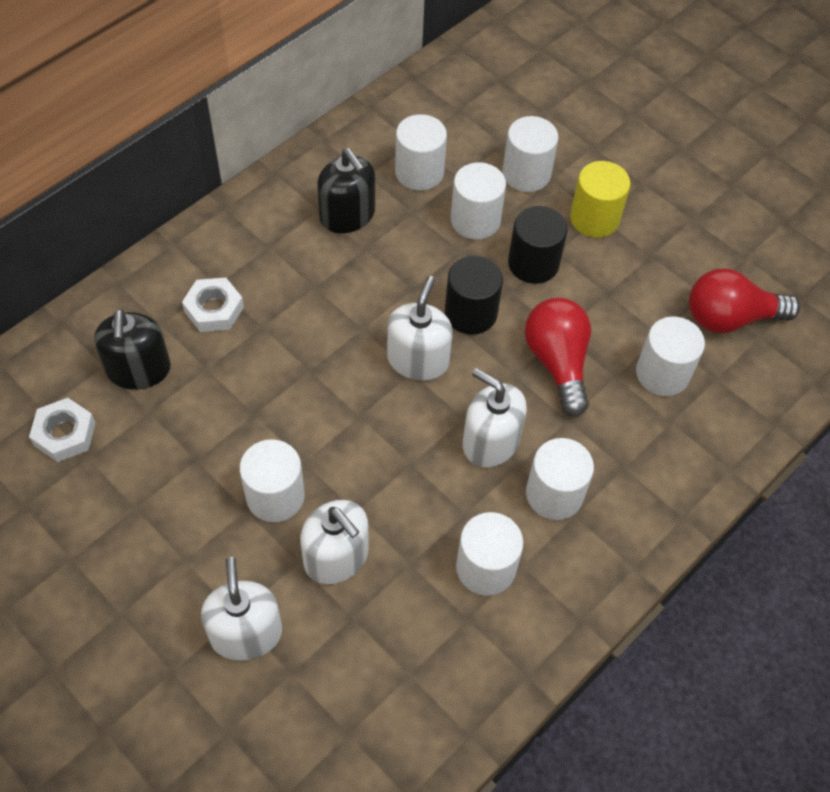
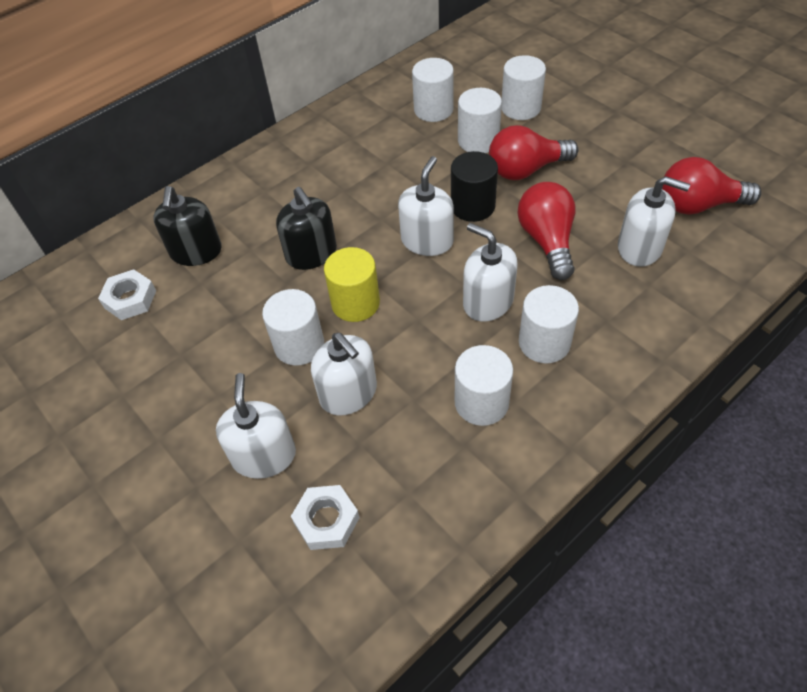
camera: 10 degrees right, 5 degrees down
white nut [182,278,244,332] -> white nut moved to [291,485,360,550]
black soap dispenser [317,148,375,233] -> black soap dispenser moved to [276,187,337,270]
black cylinder [508,206,568,284] -> red light bulb [489,125,579,180]
yellow cylinder [570,161,631,238] -> yellow cylinder moved to [324,247,380,322]
white cylinder [636,317,705,396] -> white soap dispenser [618,176,690,267]

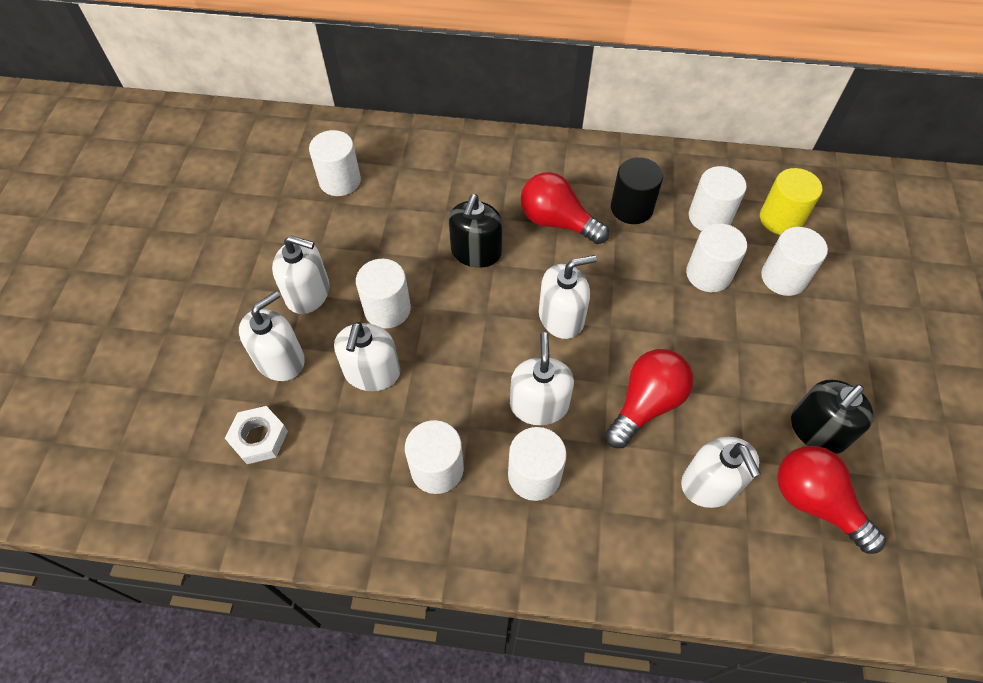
camera: 45 degrees right, 5 degrees up
white nut [98,269,156,320] -> white cylinder [309,130,361,196]
black soap dispenser [153,186,222,266] -> black soap dispenser moved to [791,380,874,454]
yellow cylinder [324,247,380,322] -> yellow cylinder moved to [760,168,822,235]
black cylinder [451,151,498,222] -> black cylinder moved to [611,157,663,224]
red light bulb [489,125,579,180] -> red light bulb moved to [521,172,609,244]
none -> white soap dispenser [272,235,330,314]

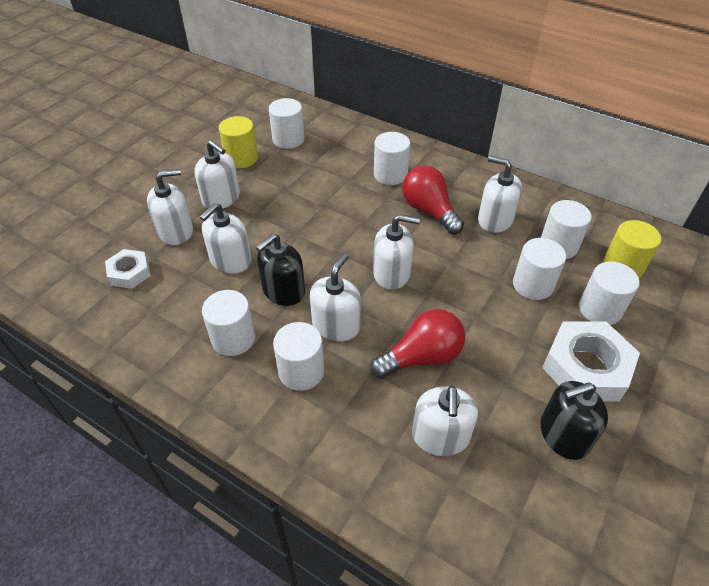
camera: 25 degrees right, 10 degrees down
white cylinder [356,259,411,329] -> white cylinder moved to [374,132,410,185]
black soap dispenser [449,194,503,268] -> black soap dispenser moved to [256,234,305,306]
black cylinder [611,157,663,224] -> white soap dispenser [478,156,522,233]
red light bulb [777,446,886,554] -> none
none -> yellow cylinder [219,116,258,168]
none -> white nut [542,321,640,402]

